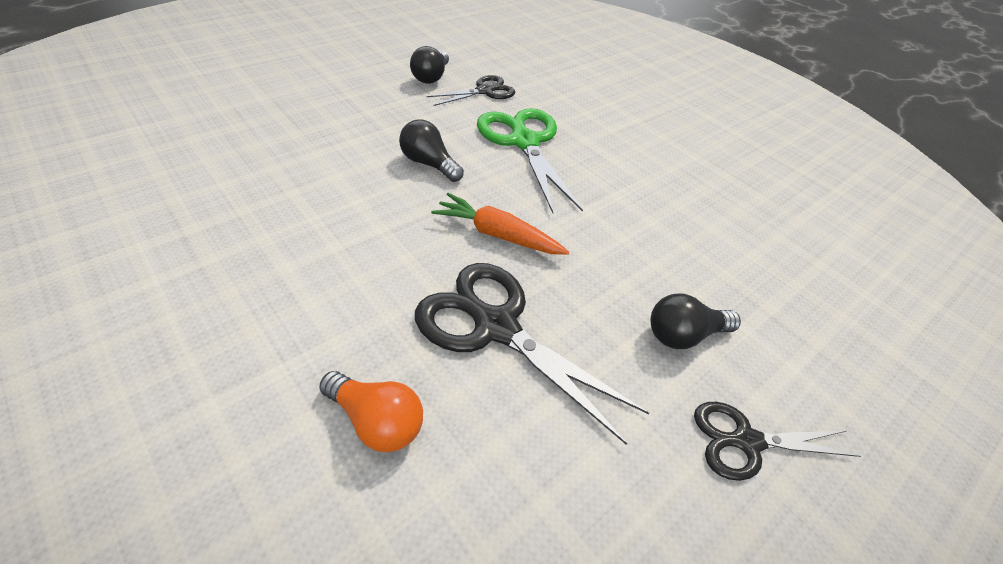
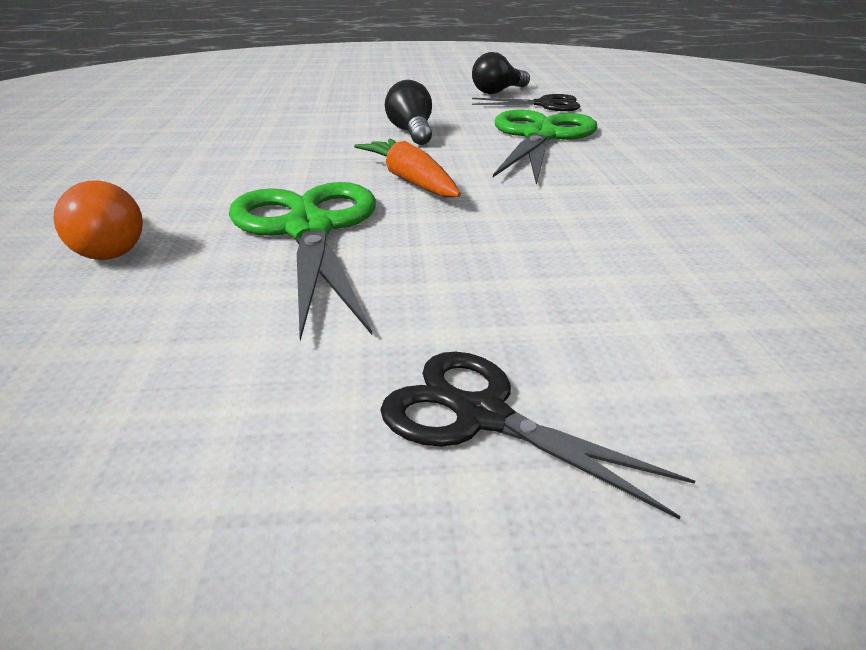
camera: 40 degrees right, 15 degrees down
black scissors [415,263,649,445] -> green scissors [229,182,376,341]
black light bulb [651,293,741,349] -> none

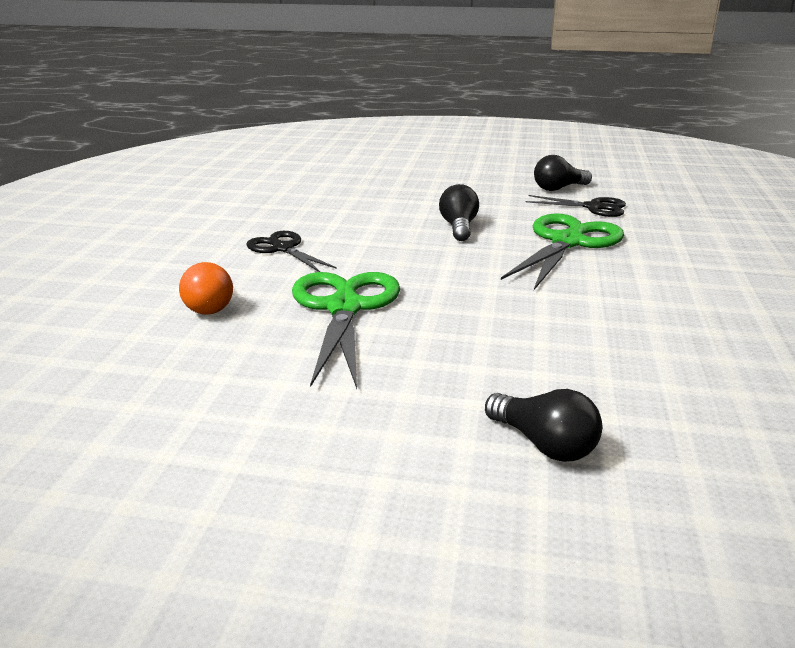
camera: 15 degrees right, 5 degrees down
orange carrot [354,139,461,197] -> none
black scissors [380,352,695,519] -> black scissors moved to [246,231,337,272]
none -> black light bulb [485,389,602,462]

